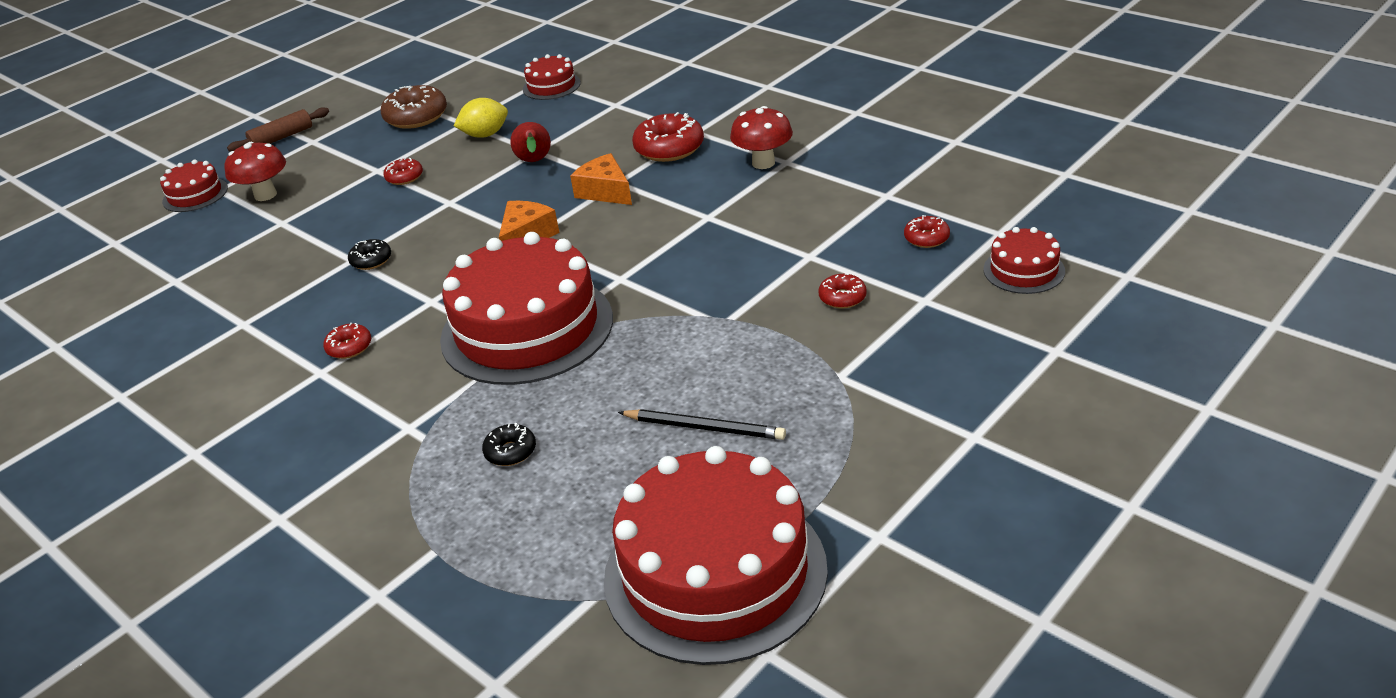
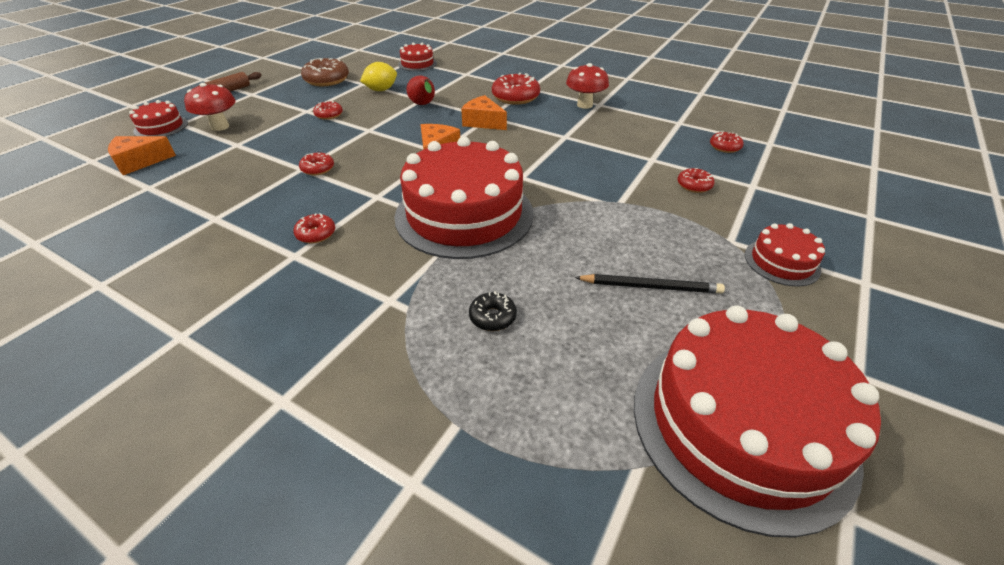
camera: 15 degrees left, 5 degrees up
black donut [348,239,391,270] -> red donut [299,152,334,175]
red cake [983,227,1065,294] -> red cake moved to [745,223,825,286]
none -> orange cheese [108,136,176,175]

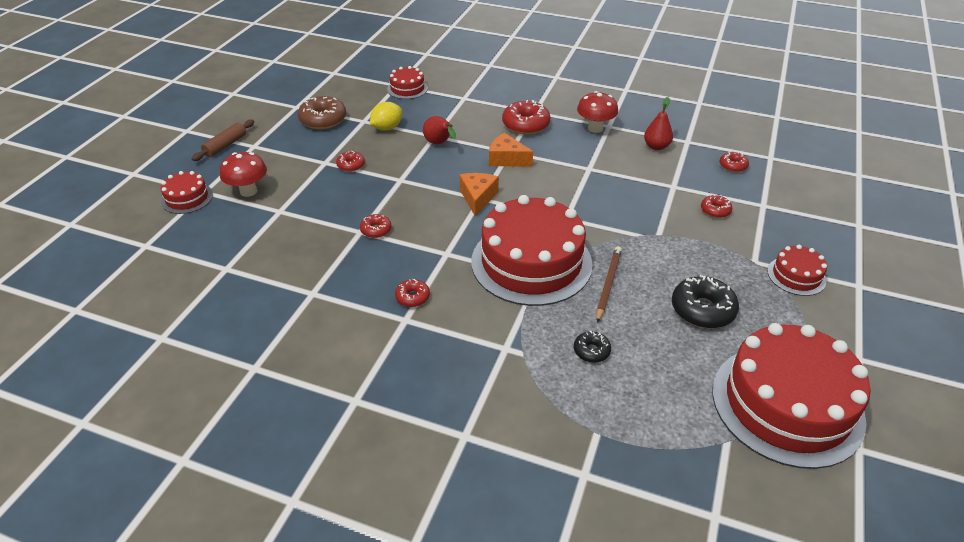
camera: 10 degrees left, 0 degrees up
orange cheese [108,136,176,175] -> none
black pencil [574,274,725,294] -> black donut [672,275,739,329]
none -> brown pencil [596,246,622,323]
none -> red pear [644,97,673,150]

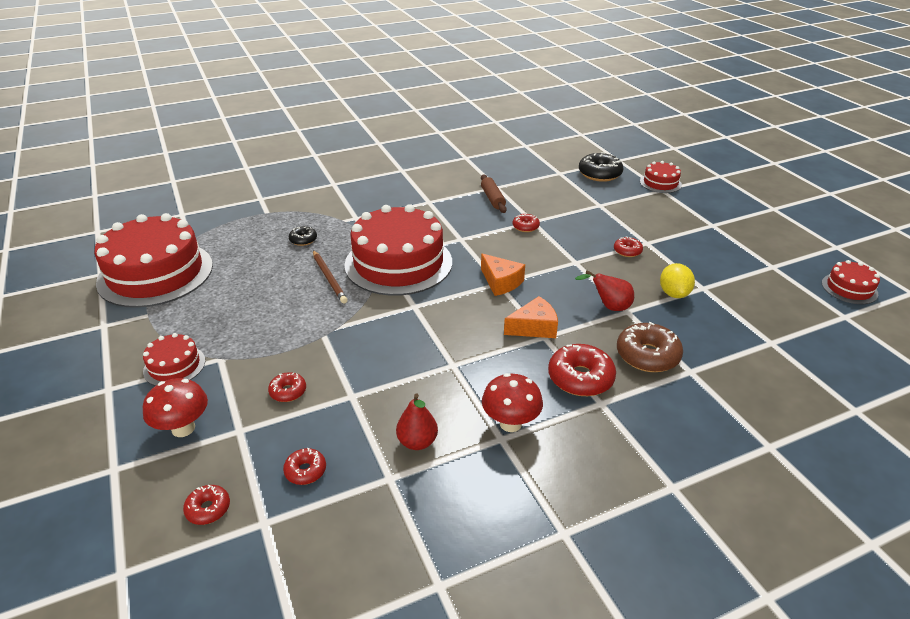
camera: 135 degrees right, 5 degrees down
brown rolling pin [192,120,254,161] -> brown rolling pin moved to [481,175,507,213]
red mushroom [220,152,267,197] -> red mushroom moved to [143,378,208,437]
brown donut [298,96,346,129] -> brown donut moved to [617,322,683,372]
red cake [387,66,428,99] -> red cake moved to [822,260,880,304]
red donut [395,279,430,307] -> red donut moved to [183,484,230,525]
black donut [672,275,739,329] -> black donut moved to [579,152,623,182]

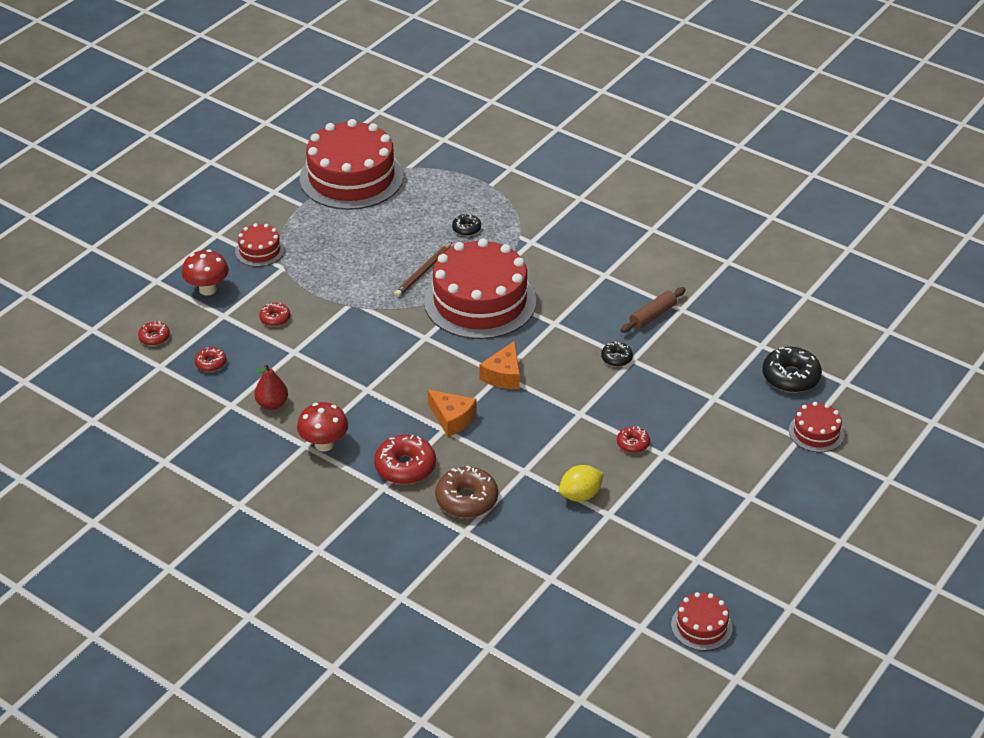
camera: 60 degrees right, 5 degrees up
red donut [512,213,540,232] -> black donut [601,341,633,367]
red pear [575,271,634,311] -> none

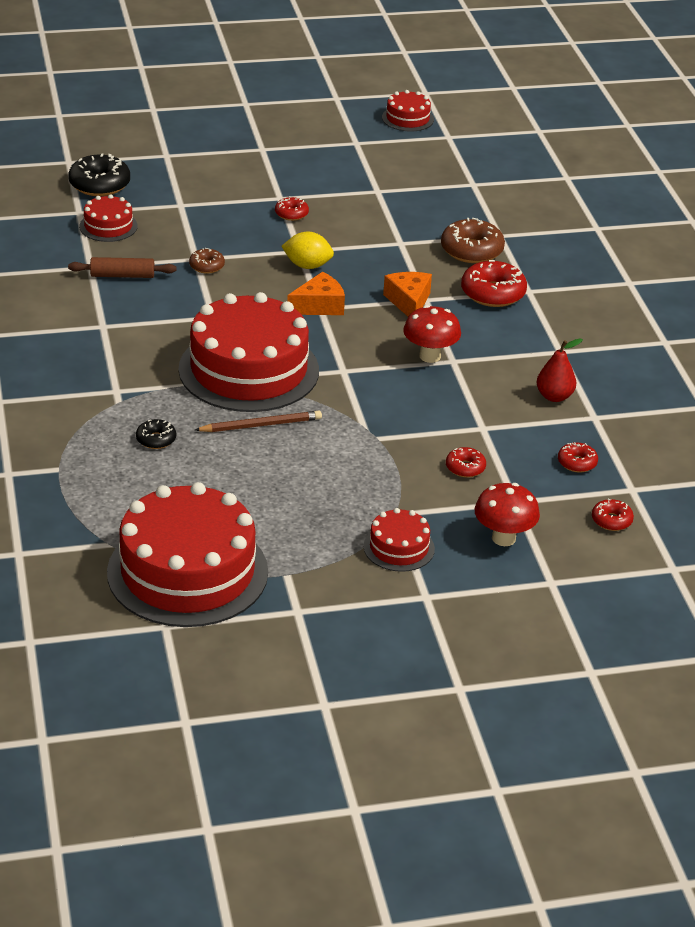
camera: 140 degrees left, 5 degrees down
red mushroom [297,402,348,452] -> red mushroom moved to [403,305,461,363]
yellow lemon [559,465,604,502] -> yellow lemon moved to [281,232,334,269]
black donut [601,341,633,367] -> brown donut [189,248,225,274]
red cake [789,402,844,452] -> red cake moved to [79,194,138,242]

